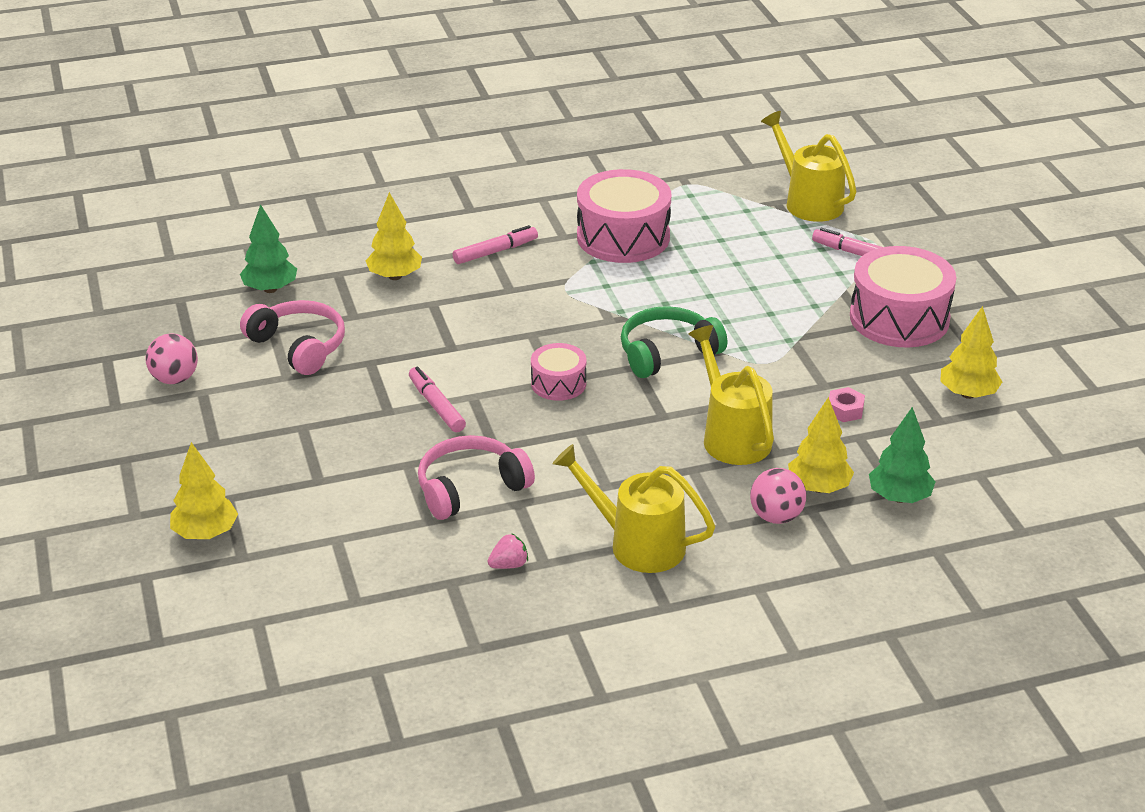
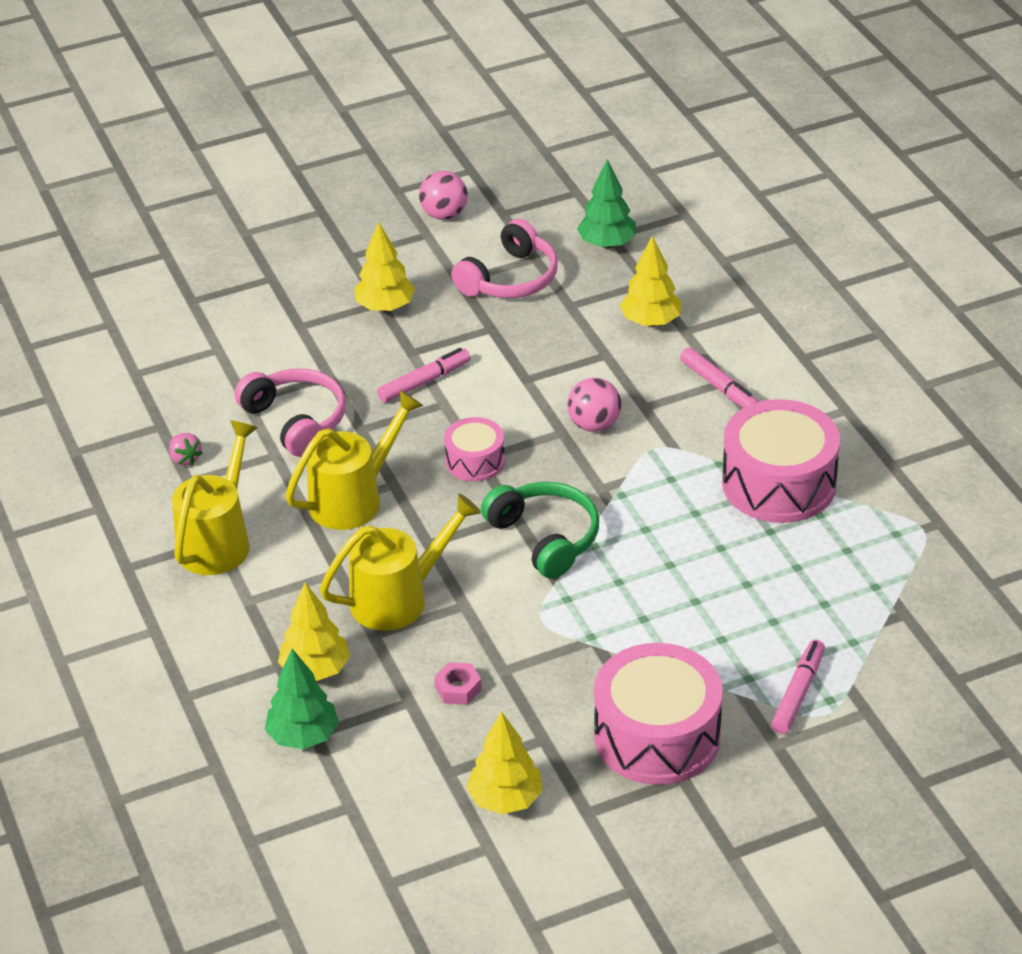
camera: 85 degrees right, 5 degrees up
yellow tree [170,442,238,539] -> yellow tree moved to [354,221,415,312]
pink ball [750,468,806,524] -> pink ball moved to [567,378,622,432]
yellow watering can [761,111,857,222] -> yellow watering can moved to [285,390,423,530]

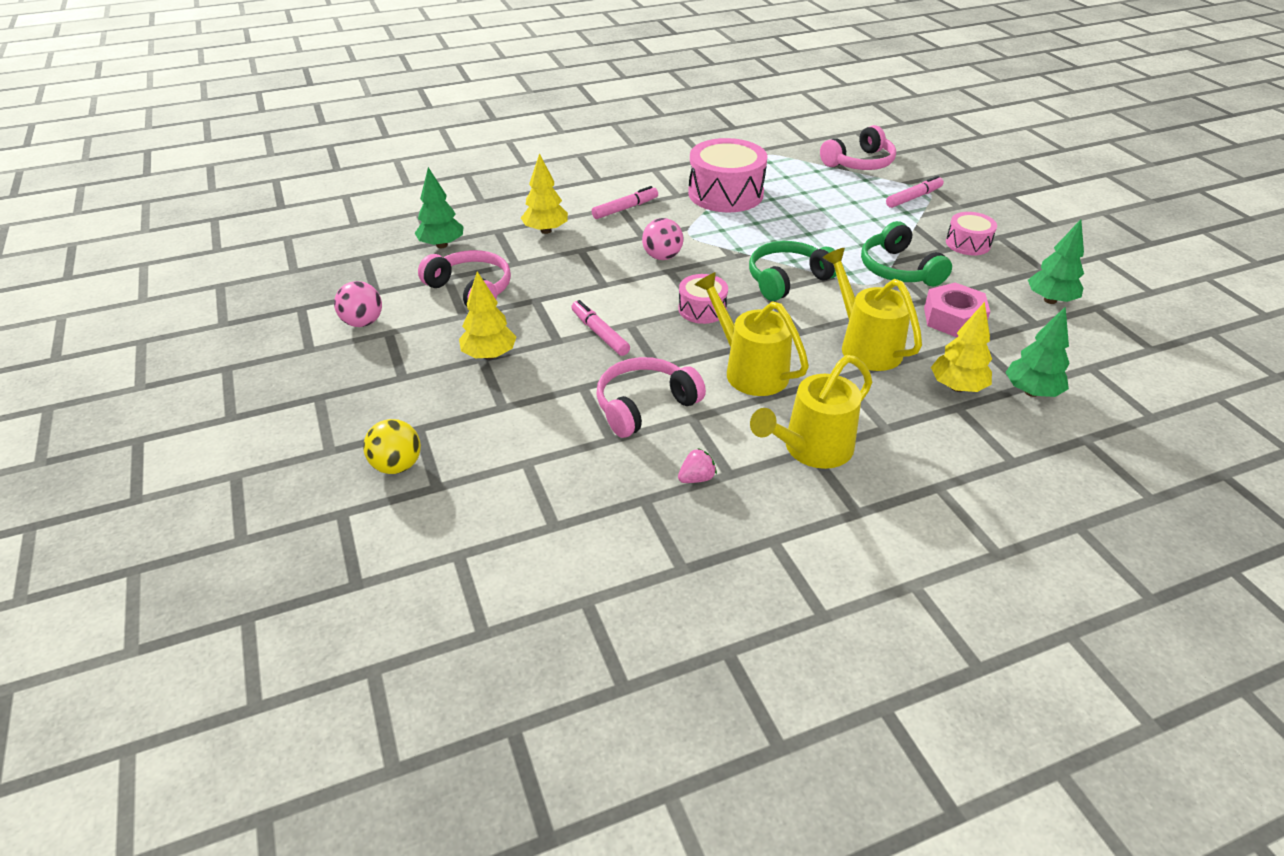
camera: 90 degrees left, 0 degrees up
yellow watering can [172,420,258,575] -> yellow watering can turned 60 degrees counterclockwise [750,355,872,469]
pink nut [434,662,482,705] -> pink nut [924,283,990,337], size x1.82
yellow tree [466,711,543,814] -> green tree [1028,219,1084,304]
pink drum [594,643,723,785] -> pink drum [946,212,997,255], size x0.53
pink marker [771,640,825,734] -> pink marker turned 120 degrees clockwise [886,176,944,208]
none -> yellow ball [363,419,421,474]
none -> pink headphones [820,125,896,170]
none -> green headphones [861,221,952,286]

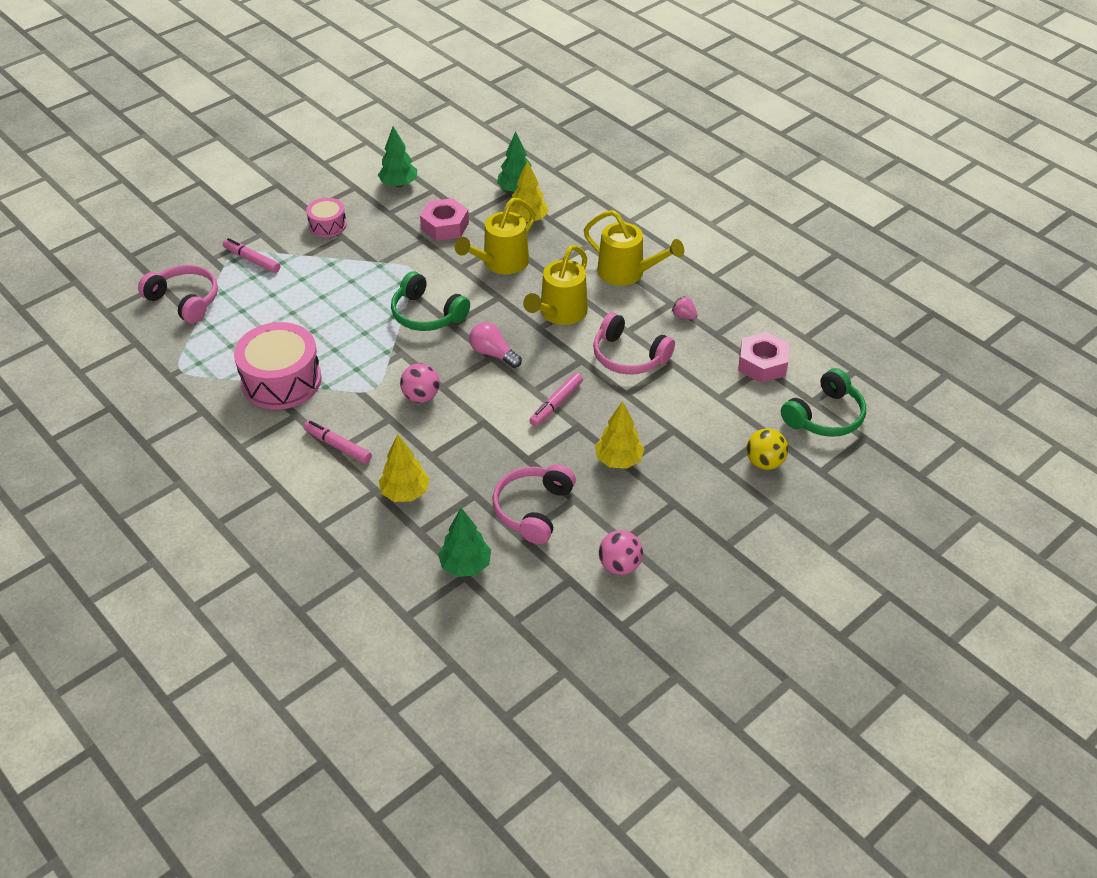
camera: 110 degrees left, 5 degrees up
pink drum [678,274,728,324] -> pink light bulb [469,322,522,368]
green headphones [861,221,952,286] -> green headphones moved to [781,368,866,437]
none -> pink nut [738,332,789,383]

